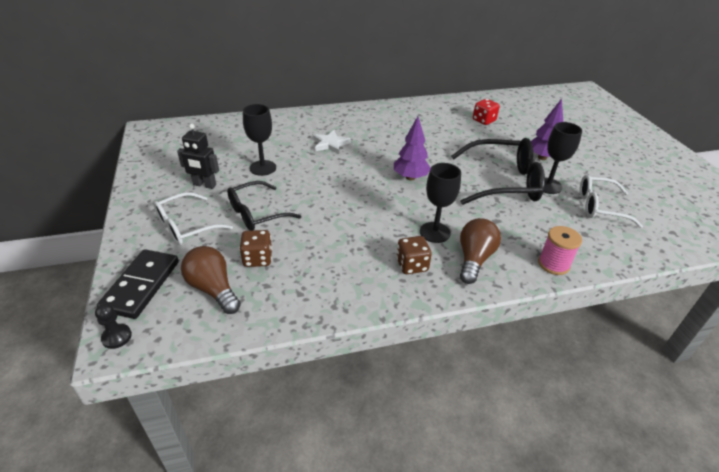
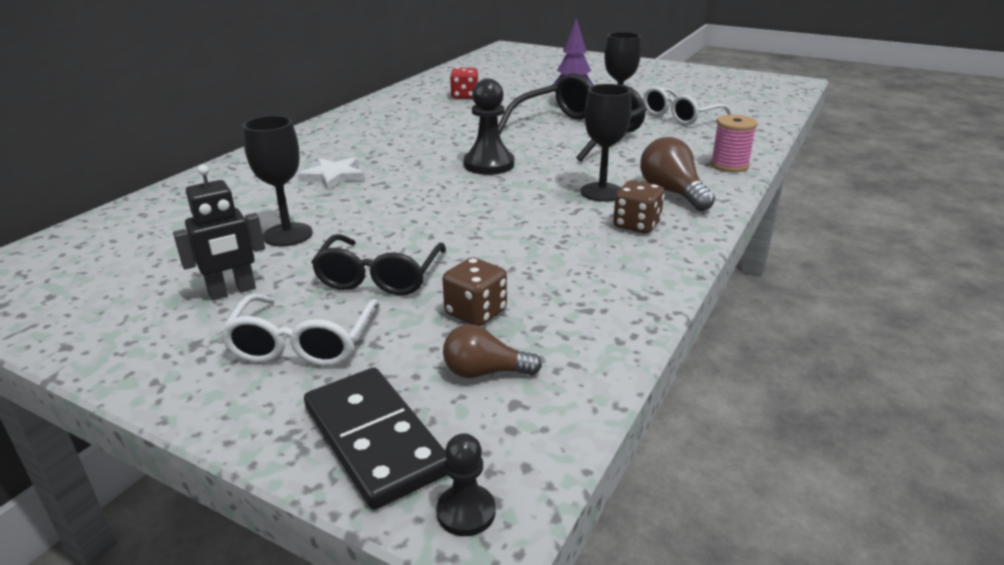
camera: 45 degrees left, 10 degrees down
brown light bulb [181,246,241,314] -> brown light bulb [443,324,542,378], size x0.66
purple tree [394,116,431,181] -> black pawn [464,79,514,175]

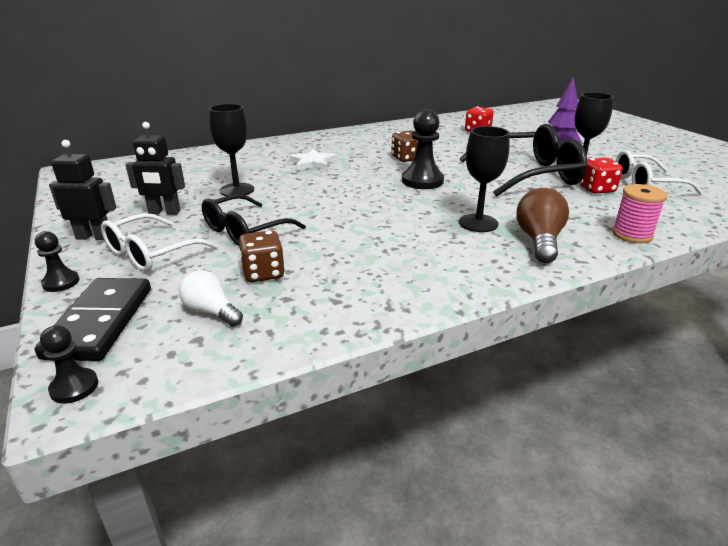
camera: 35 degrees right, 0 degrees up
brown light bulb [443,324,542,378] -> white light bulb [179,270,243,327]
brown dice [613,180,664,233] -> brown dice moved to [391,130,418,162]
none -> black pawn [35,231,79,292]
none -> black robot [49,140,117,240]
none -> red dice [580,158,623,194]

